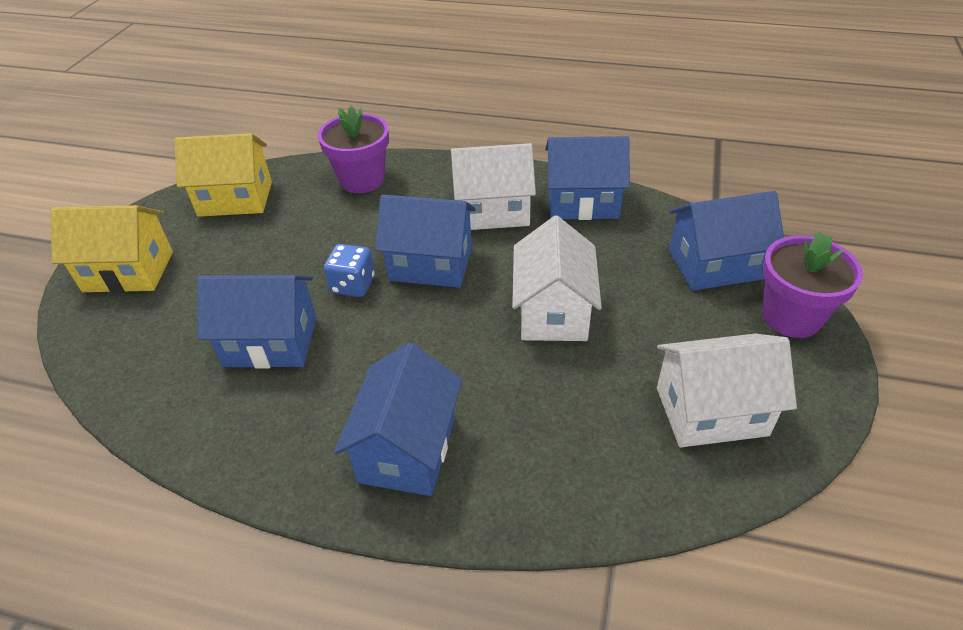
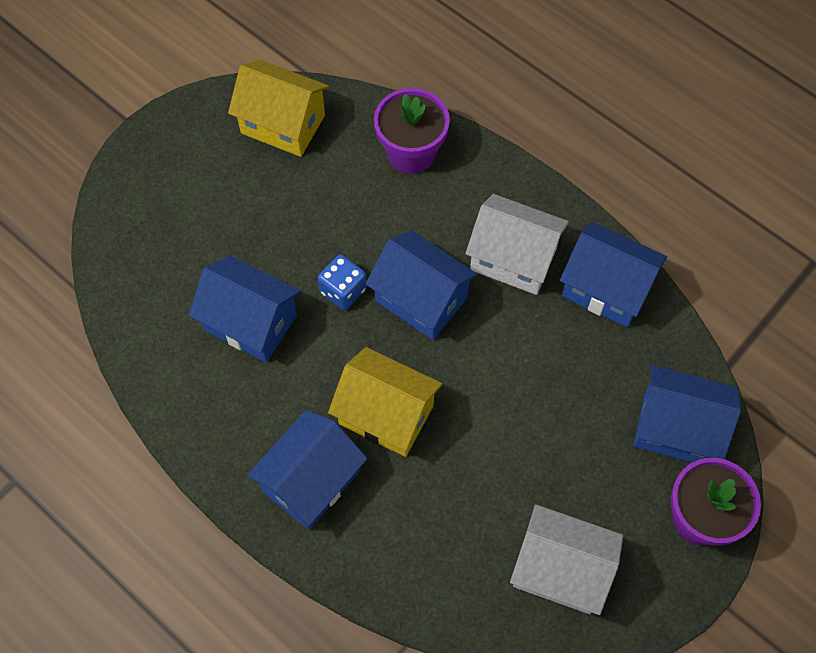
camera: 25 degrees right, 20 degrees up
yellow house [51,205,173,293] -> yellow house moved to [328,347,442,457]
white house [512,216,602,341] -> none

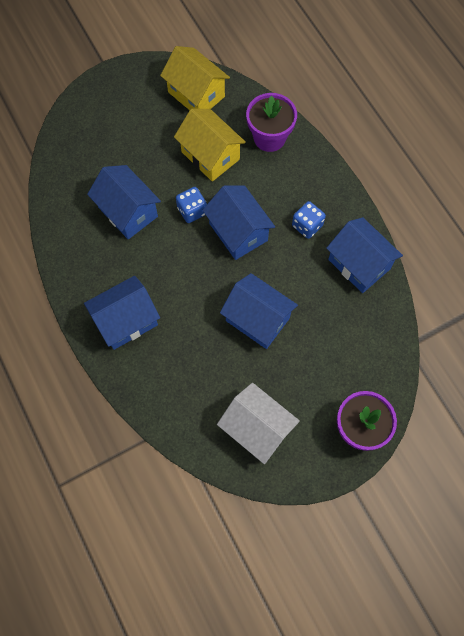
camera: 20 degrees right, 5 degrees up
yellow house [328,347,442,457] -> yellow house moved to [174,109,246,182]
white house [465,194,569,295] -> blue dice [292,201,326,239]
blue house [633,365,741,463] -> blue house moved to [220,273,298,349]

